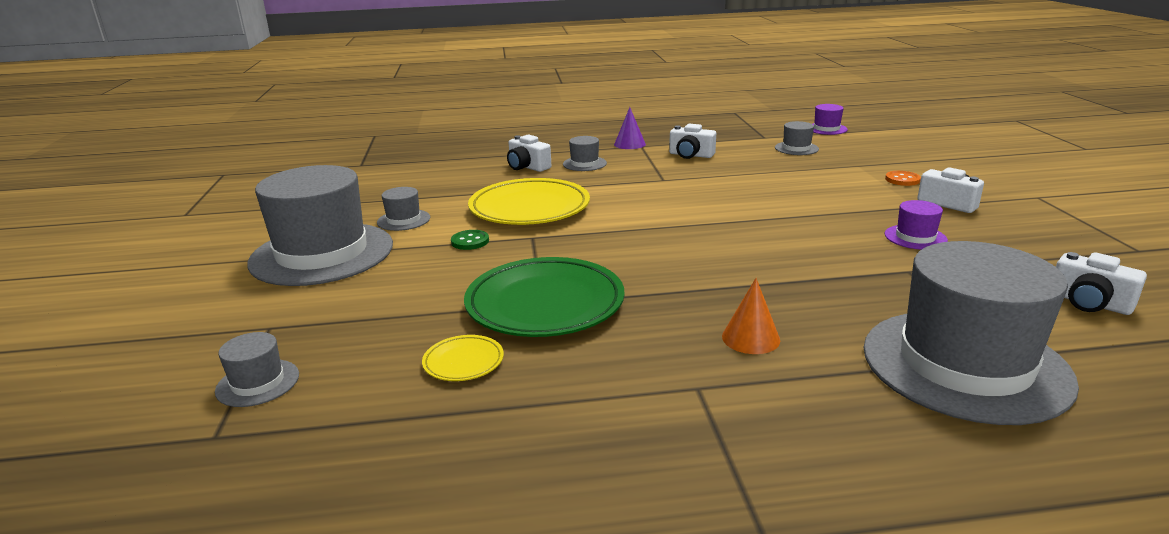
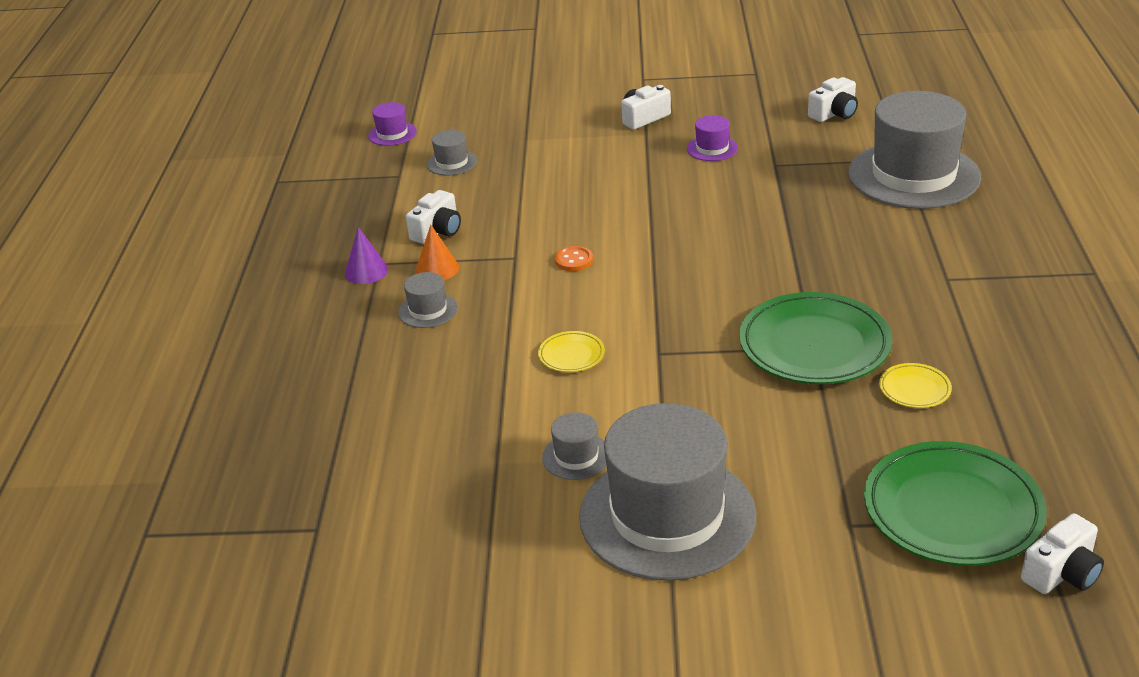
camera: 80 degrees left, 10 degrees up
grey hat [215,332,299,407] -> green plate [864,441,1047,566]
green button [451,230,489,250] -> none
yellow plate [468,178,590,225] -> yellow plate [538,331,605,372], size x0.45
white camera [507,135,551,172] -> white camera moved to [1021,513,1104,594]
orange cone [722,278,780,354] -> orange cone moved to [415,225,459,280]
orange button [885,171,921,186] -> orange button moved to [555,246,593,271]

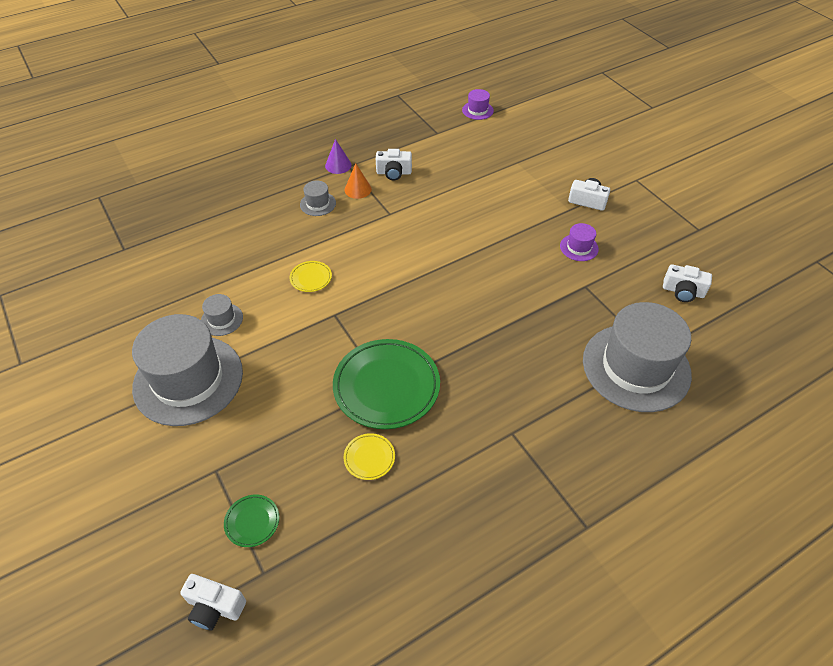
camera: 55 degrees right, 15 degrees up
grey hat [427,130,477,175] -> none
orange button [555,246,593,271] -> none
green plate [864,441,1047,566] -> green plate [224,495,279,547], size x0.45

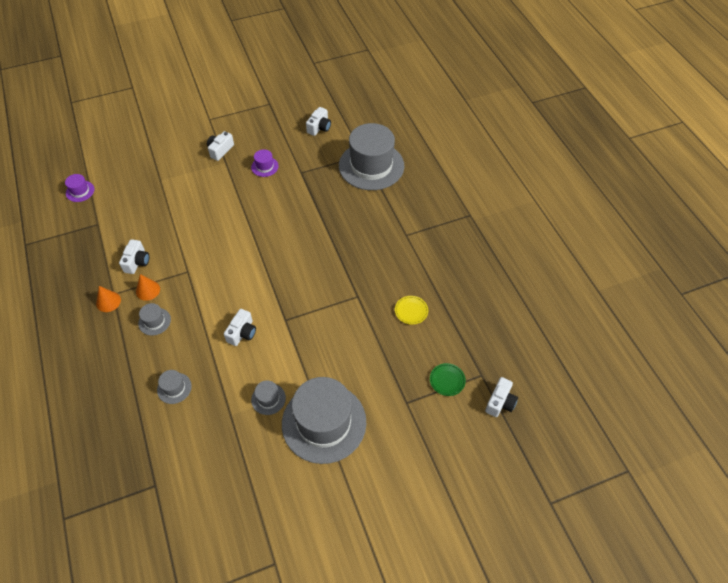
camera: 80 degrees left, 5 degrees up
yellow plate [290,261,332,292] -> white camera [224,309,256,346]
purple cone [325,139,352,174] -> orange cone [96,286,121,312]
green plate [333,339,440,429] -> none
none -> grey hat [157,370,192,404]

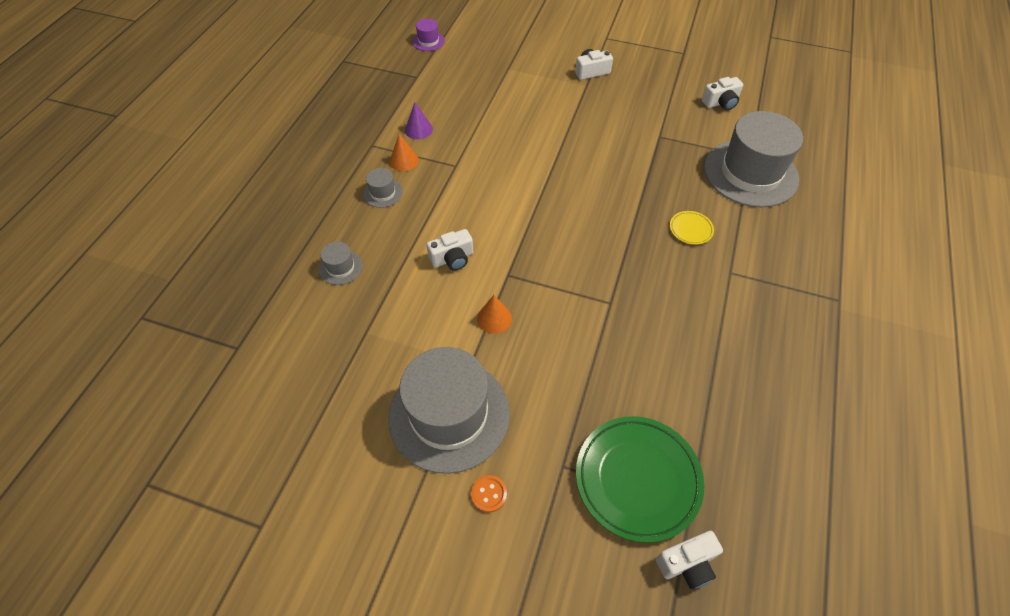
camera: 40 degrees right, 0 degrees up
orange cone [96,286,121,312] -> orange cone moved to [477,295,512,334]
white camera [119,239,149,274] -> purple cone [405,102,433,139]
purple hat [251,149,279,177] -> none
grey hat [251,380,286,415] -> none
yellow plate [395,296,428,325] -> yellow plate moved to [670,211,714,245]
green plate [430,363,466,396] -> green plate [576,416,704,543], size x2.23
none -> orange button [471,475,507,513]

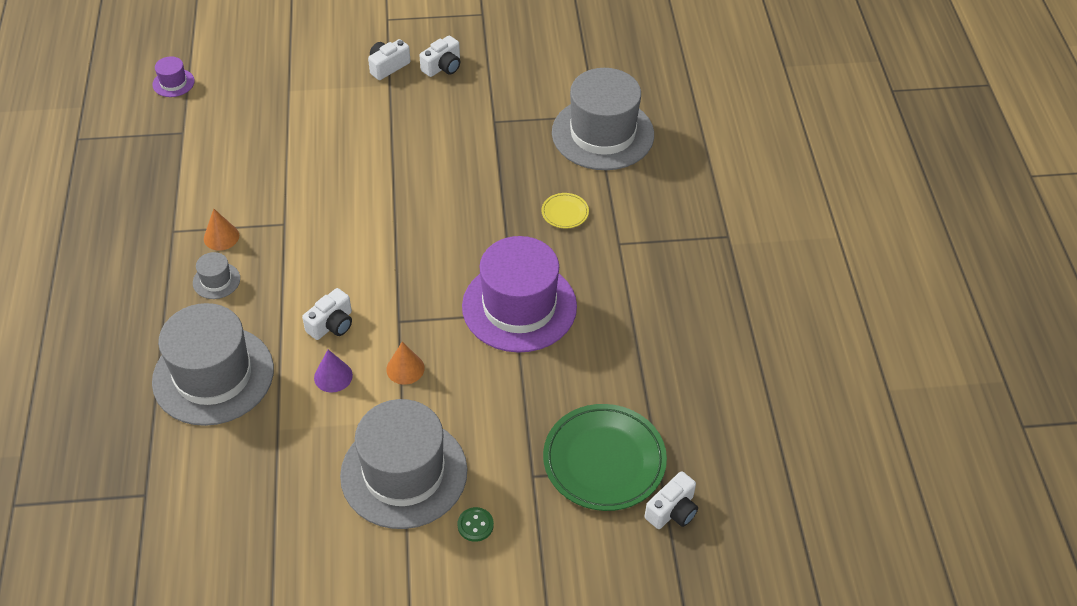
camera: 25 degrees left, 5 degrees down
grey hat [319,241,363,285] -> grey hat [152,303,274,426], size x2.41
purple cone [405,102,433,139] -> purple cone moved to [314,350,353,392]
orange button [471,475,507,513] -> green button [457,507,494,542]
white camera [702,77,743,110] -> white camera moved to [419,36,460,77]
none -> purple hat [462,236,577,353]

